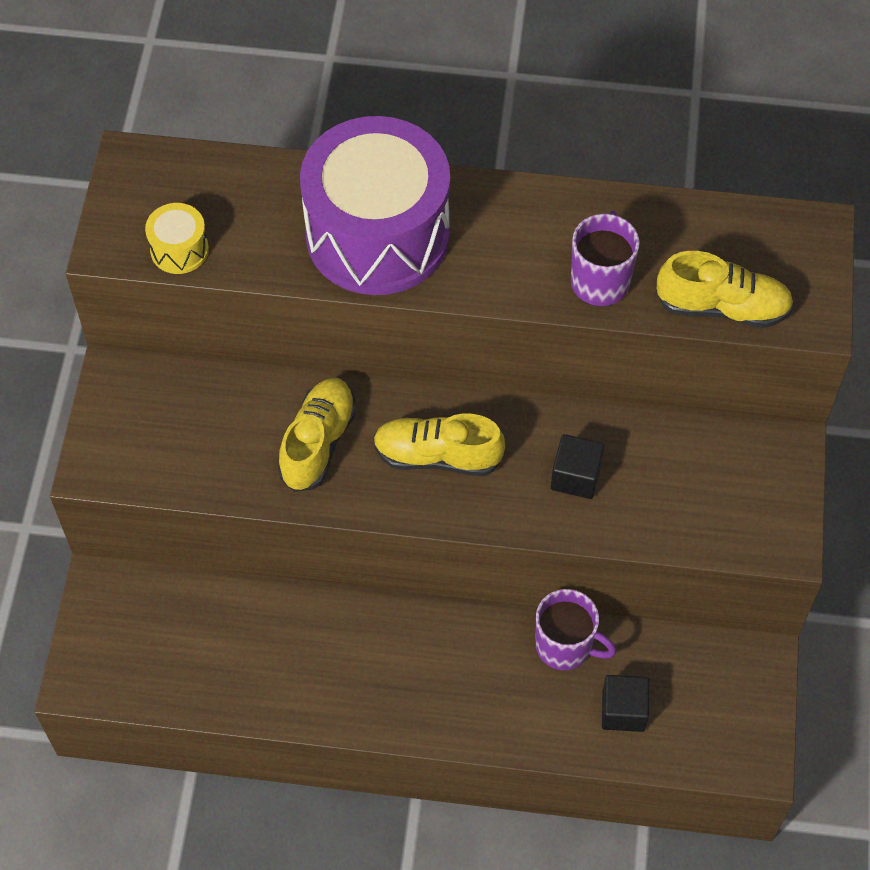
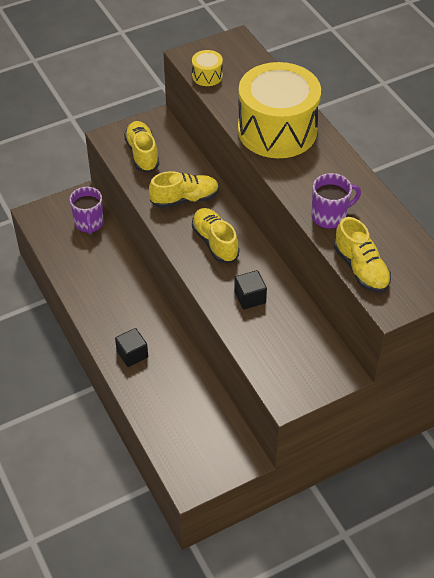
camera: 55 degrees right, 10 degrees down
purple drum [300,116,450,295] -> yellow drum [238,62,321,158]
purple mug [535,589,616,670] -> purple mug moved to [70,187,103,234]
black cube [602,675,649,732] -> black cube moved to [115,328,148,367]
none -> yellow shoe [124,121,159,172]

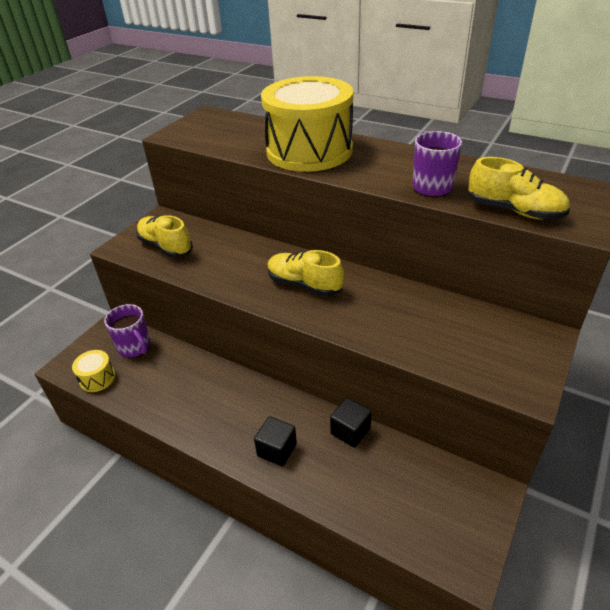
camera: 30 degrees left, 10 degrees down
yellow shoe [149,171,219,208] -> none
yellow drum [192,50,223,86] -> yellow drum moved to [72,350,115,392]
black cube [234,270,267,310] -> black cube moved to [330,398,371,448]

